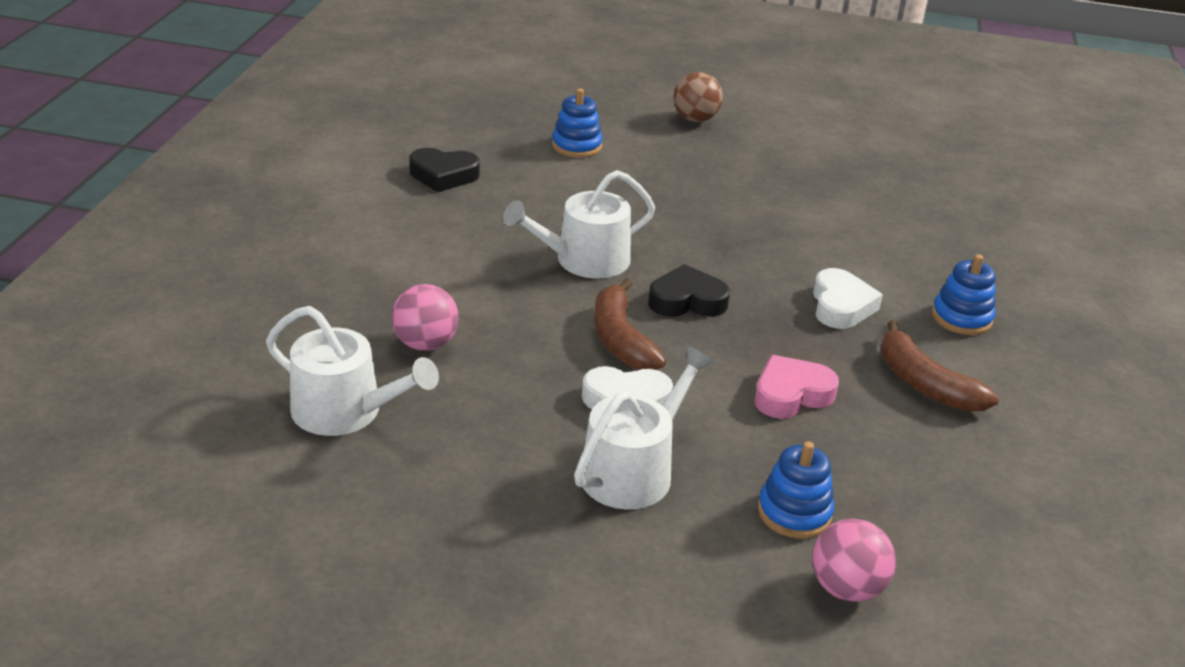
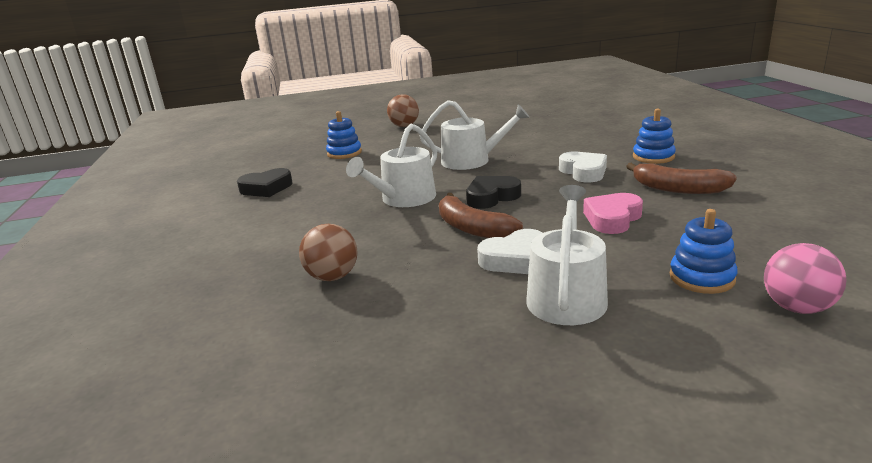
camera: 20 degrees left, 10 degrees down
white watering can [266,306,439,436] -> white watering can moved to [420,100,530,170]
pink ball [392,284,459,351] -> brown ball [299,224,358,281]

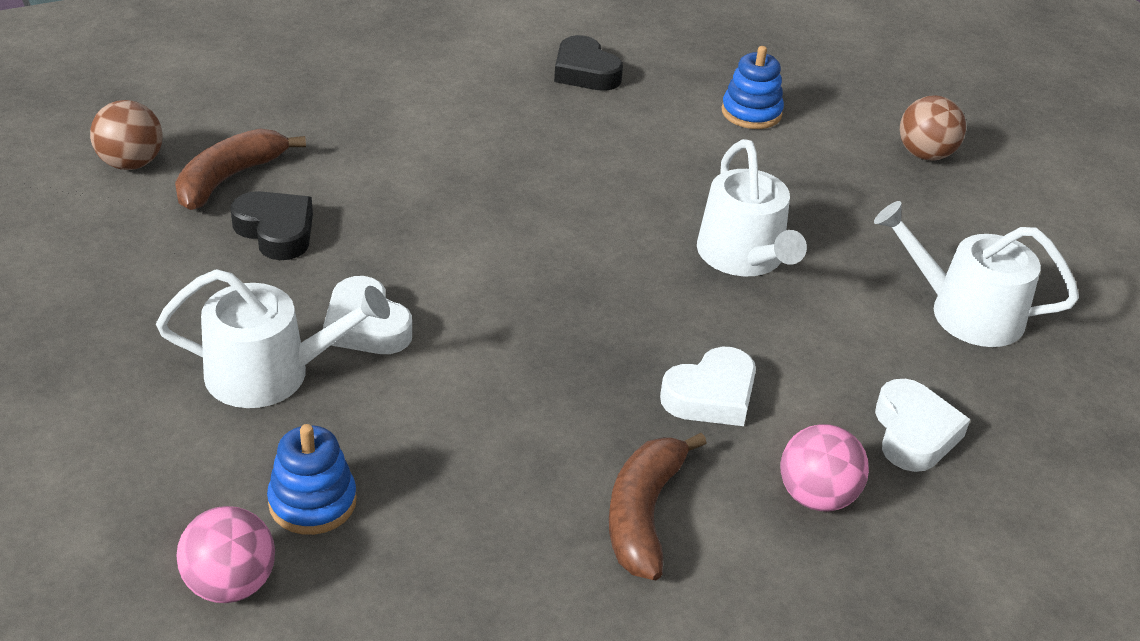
camera: 70 degrees right, 15 degrees up
brown ball [299,224,358,281] -> brown ball moved to [90,100,163,170]
white watering can [346,124,437,207] -> white watering can moved to [874,201,1079,347]
brown banana [439,193,523,238] -> brown banana moved to [175,128,306,210]
black heart [466,176,521,209] -> black heart moved to [231,191,313,260]
pink heart [583,193,643,234] -> none
blue stacking toy [633,109,676,164] -> pink ball [780,424,869,511]
none -> white heart [875,379,971,472]

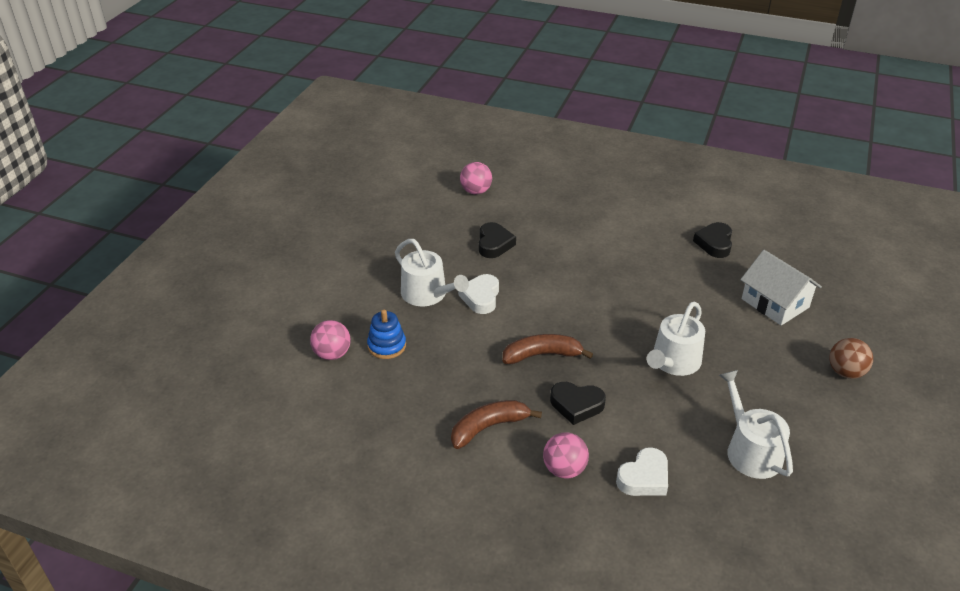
camera: 50 degrees right, 0 degrees up
brown ball [90,100,163,170] -> pink ball [460,162,492,194]
brown banana [175,128,306,210] -> brown banana moved to [502,334,593,364]
white heart [660,347,756,426] -> black heart [550,382,606,425]
blue stacking toy [721,46,784,129] -> white house [740,250,822,325]

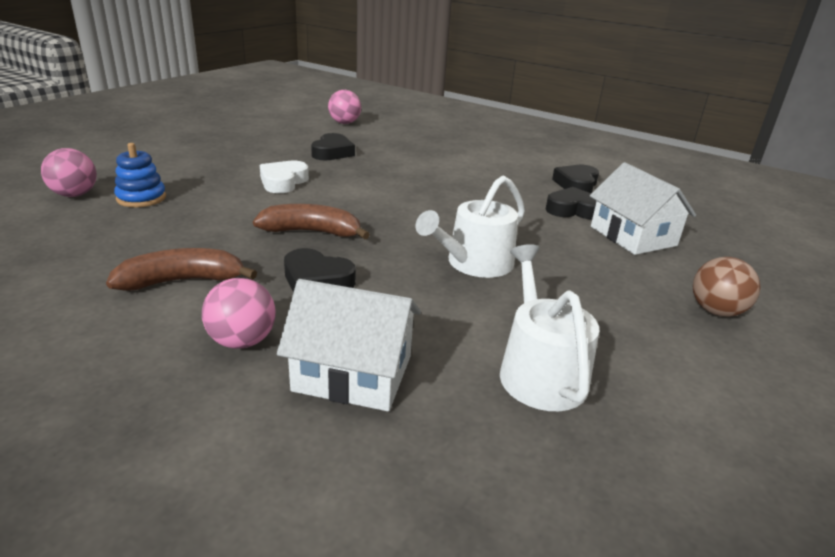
camera: 10 degrees right, 10 degrees down
white watering can [395,239,469,306] -> none
white heart [616,447,668,496] -> white house [277,279,421,411]
none -> black heart [545,187,596,220]

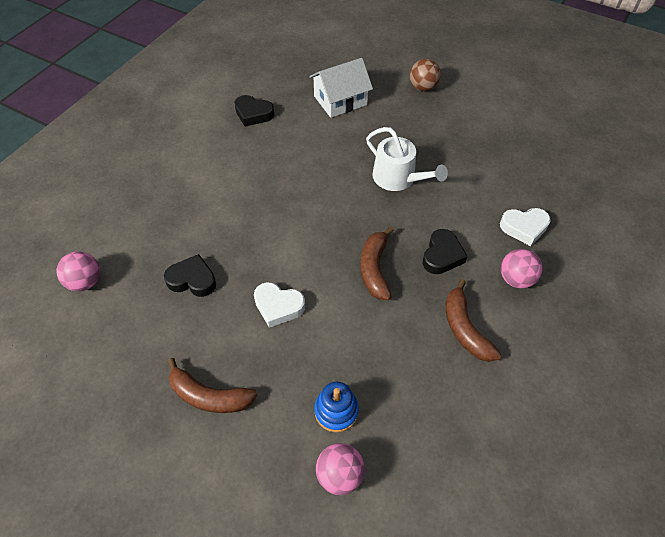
camera: 90 degrees left, 25 degrees up
white house [277,279,421,411] -> white heart [500,208,551,246]
white watering can [500,244,600,411] -> none
black heart [545,187,596,220] -> none
none -> brown banana [167,358,257,413]

